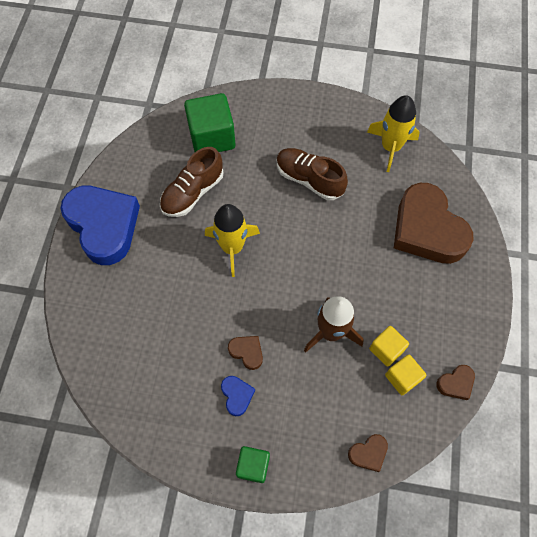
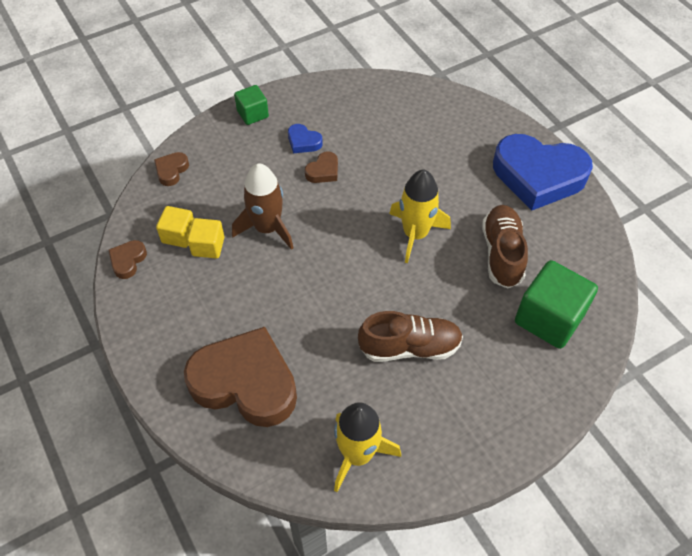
camera: 140 degrees right, 10 degrees down
brown heart [228,336,263,370] -> brown heart turned 45 degrees counterclockwise [305,151,338,183]

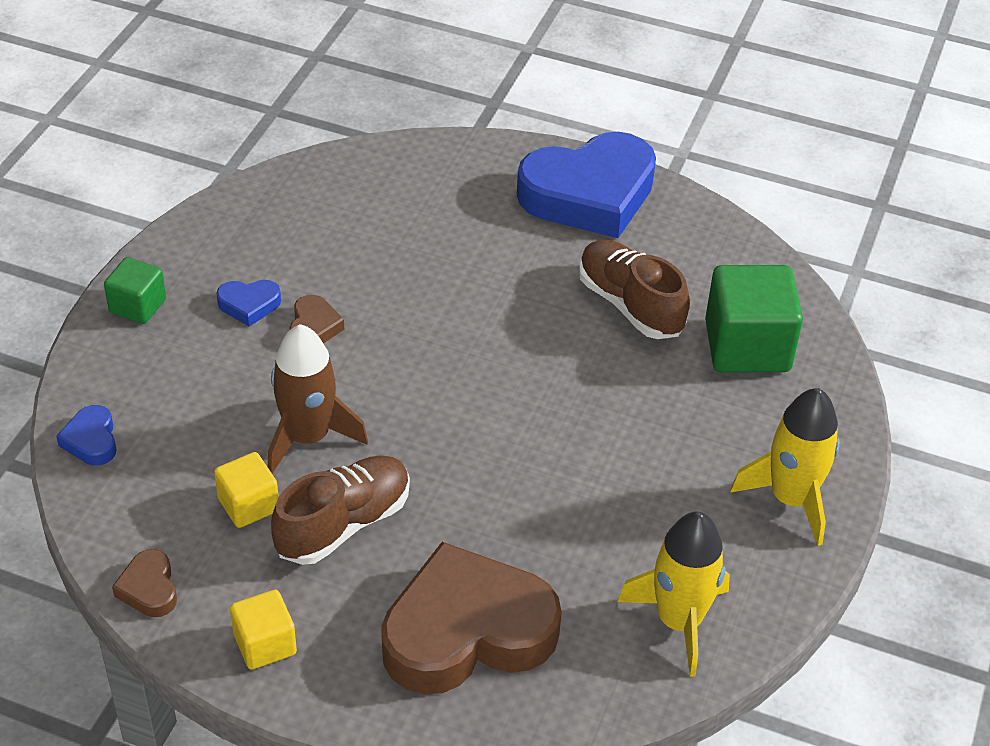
camera: 40 degrees left, 10 degrees down
brown heart [154,152,189,186] -> blue heart [56,405,117,466]
yellow cube [156,206,194,248] -> yellow cube moved to [230,590,297,670]
brown shoe [358,311,463,362] -> brown shoe moved to [271,455,410,565]
yellow rocket [389,170,451,263] -> yellow rocket moved to [730,388,840,546]

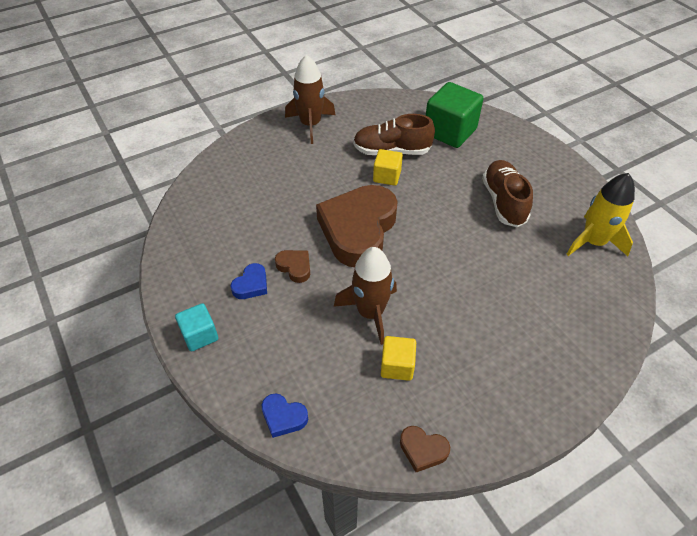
camera: 50 degrees left, 5 degrees up
green cube [104,257,166,324] -> turquoise cube [175,303,218,351]
yellow cube [230,590,297,670] -> yellow cube moved to [373,149,403,186]
brown shoe [271,455,410,565] -> brown shoe moved to [482,160,533,227]
brown heart [381,542,562,694] -> brown heart moved to [316,185,398,267]
blue heart [517,132,656,238] -> brown rocket [285,54,335,144]
yellow rocket [730,388,840,546] -> none

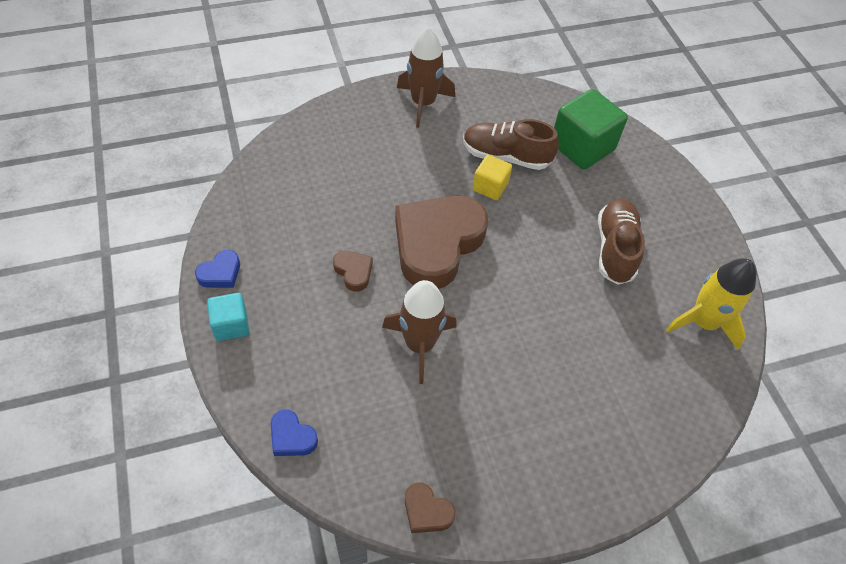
camera: 10 degrees right, 5 degrees up
blue heart [231,263,267,299] -> blue heart moved to [195,250,240,288]
yellow cube [381,336,416,381] -> none

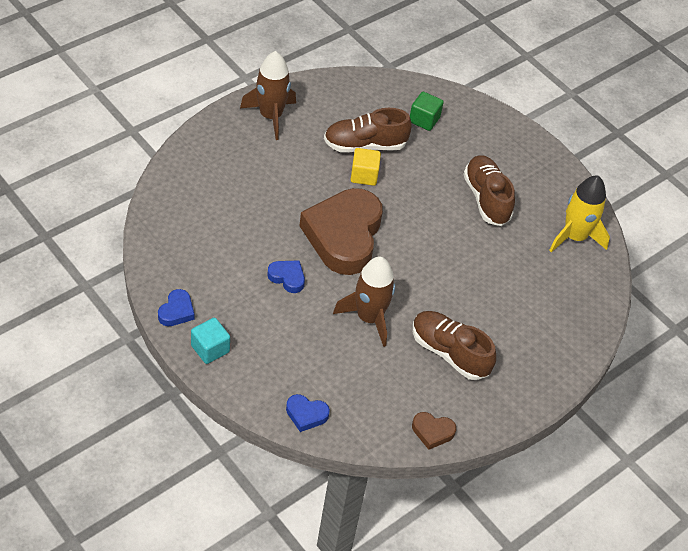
camera: 25 degrees left, 5 degrees down
brown heart [333,251,373,292] -> blue heart [267,260,305,293]
green cube [554,89,628,170] -> green cube [410,92,444,131], size x0.56
none -> brown shoe [413,311,496,380]

